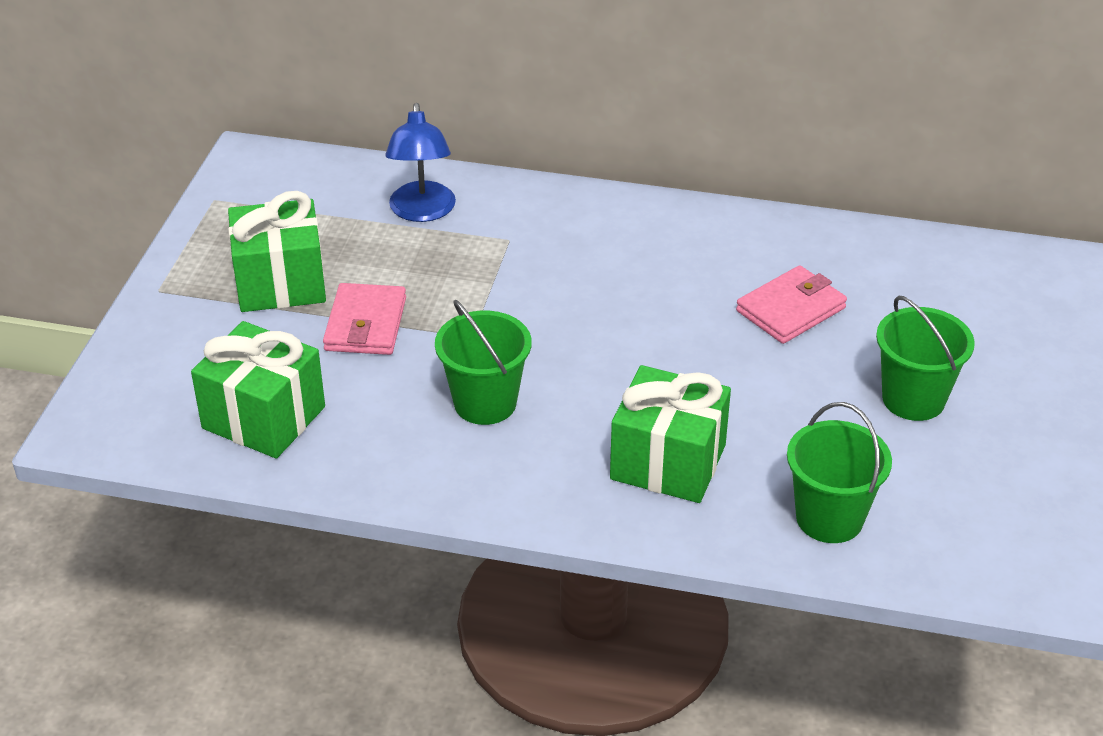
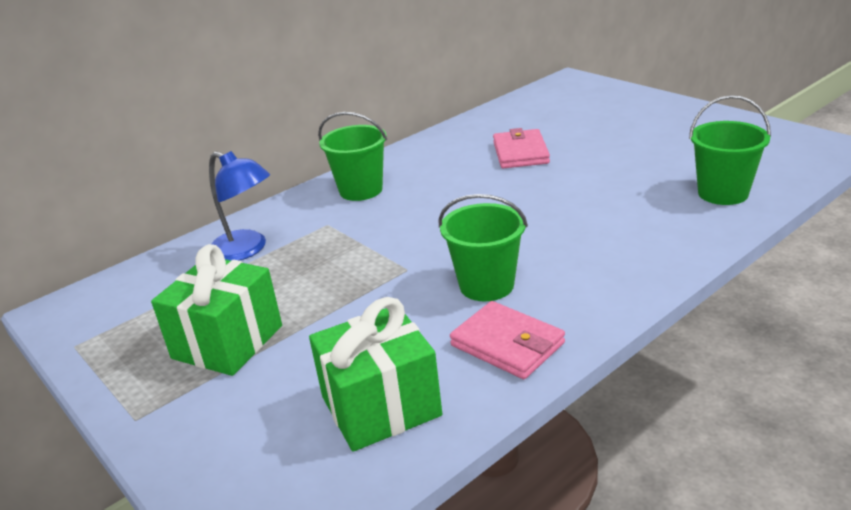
camera: 50 degrees left, 10 degrees down
pink wallet [323,283,406,355] -> pink wallet moved to [450,301,565,379]
green gift [610,365,731,503] -> none
green bucket [876,296,975,421] -> green bucket moved to [318,112,387,201]

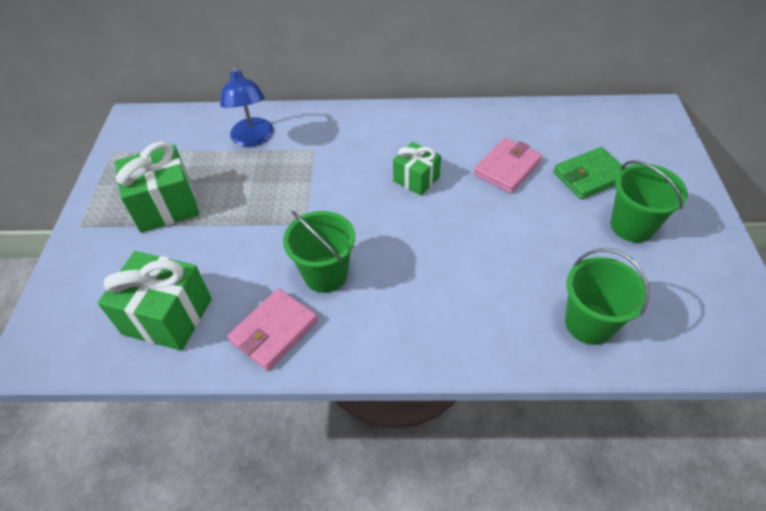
camera: 40 degrees right, 20 degrees up
green bucket [318,112,387,201] -> green bucket moved to [611,160,688,242]
pink wallet [450,301,565,379] -> pink wallet turned 45 degrees clockwise [227,288,318,371]
none -> green gift [393,142,441,196]
none -> green wallet [553,147,622,199]

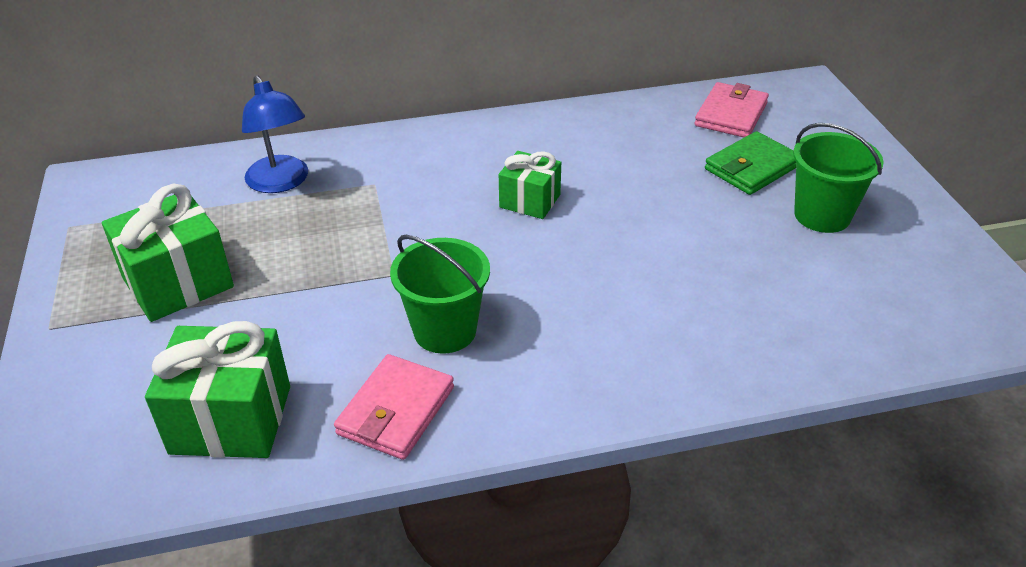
camera: 15 degrees left, 10 degrees down
pink wallet [473,138,542,194] -> pink wallet moved to [695,82,769,137]
green bucket [565,248,649,345] -> none

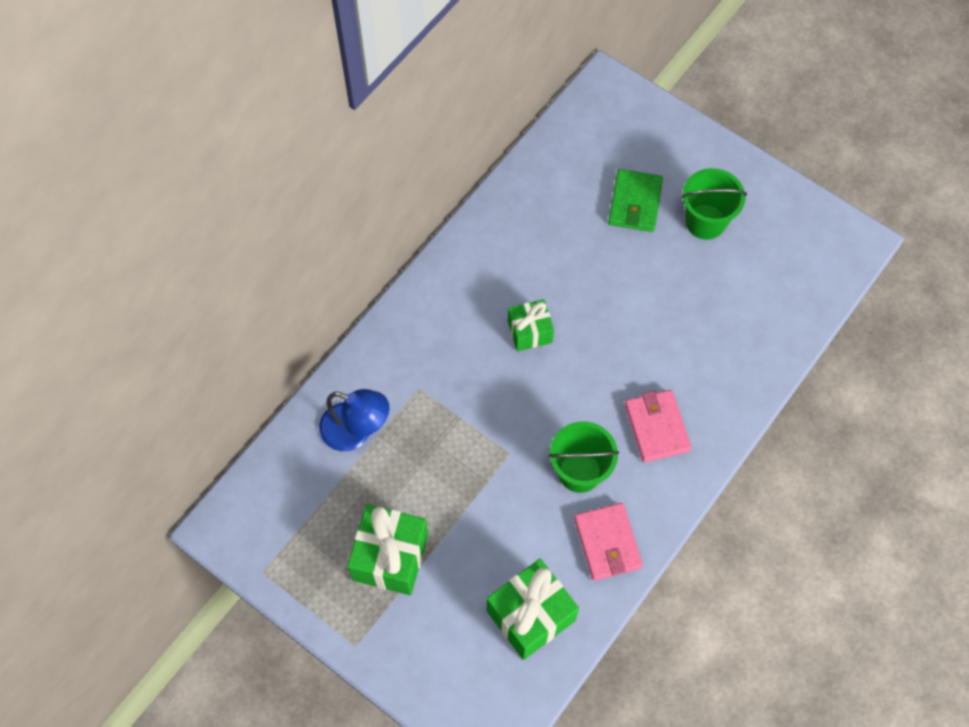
camera: 40 degrees left, 25 degrees up
pink wallet [695,82,769,137] -> pink wallet moved to [625,390,691,463]

